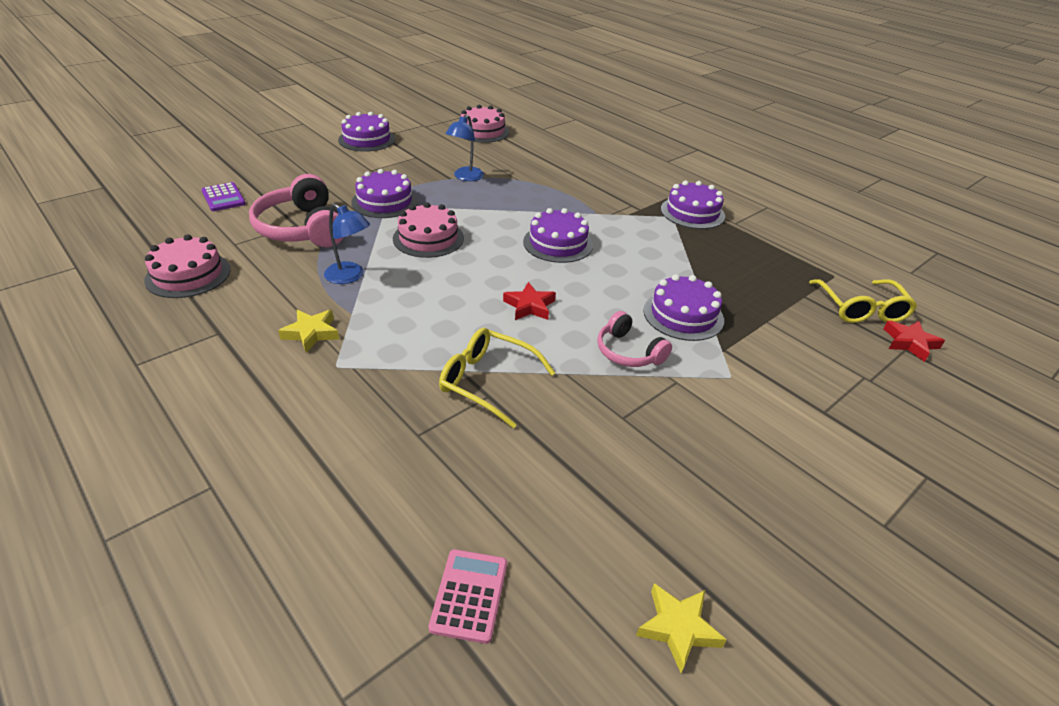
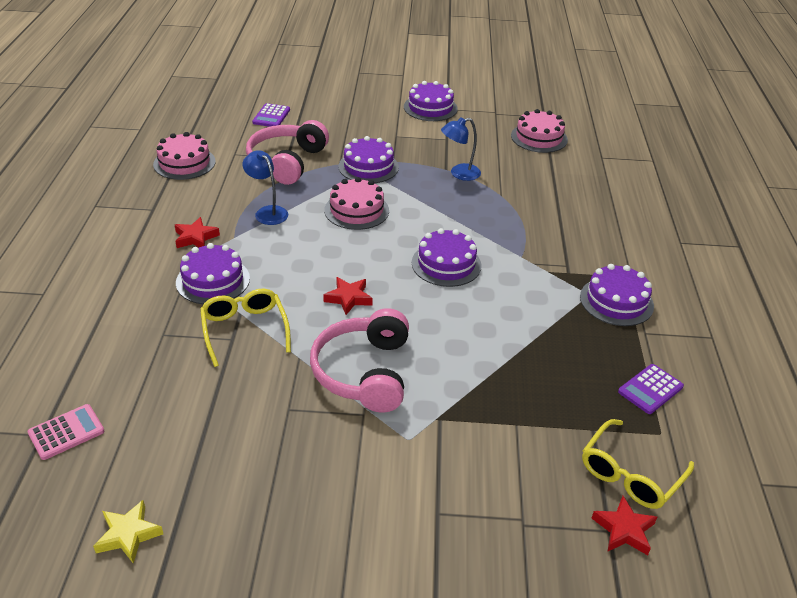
camera: 45 degrees right, 0 degrees up
yellow star [278,310,339,352] -> red star [175,217,220,248]
blue lamp [324,203,370,284] -> blue lamp turned 150 degrees clockwise [242,150,288,225]
pink headphones [597,311,672,367] -> pink headphones [310,308,409,413], size x1.72
purple cake [644,274,724,341] -> purple cake moved to [176,243,250,304]
none -> purple calculator [618,364,684,414]

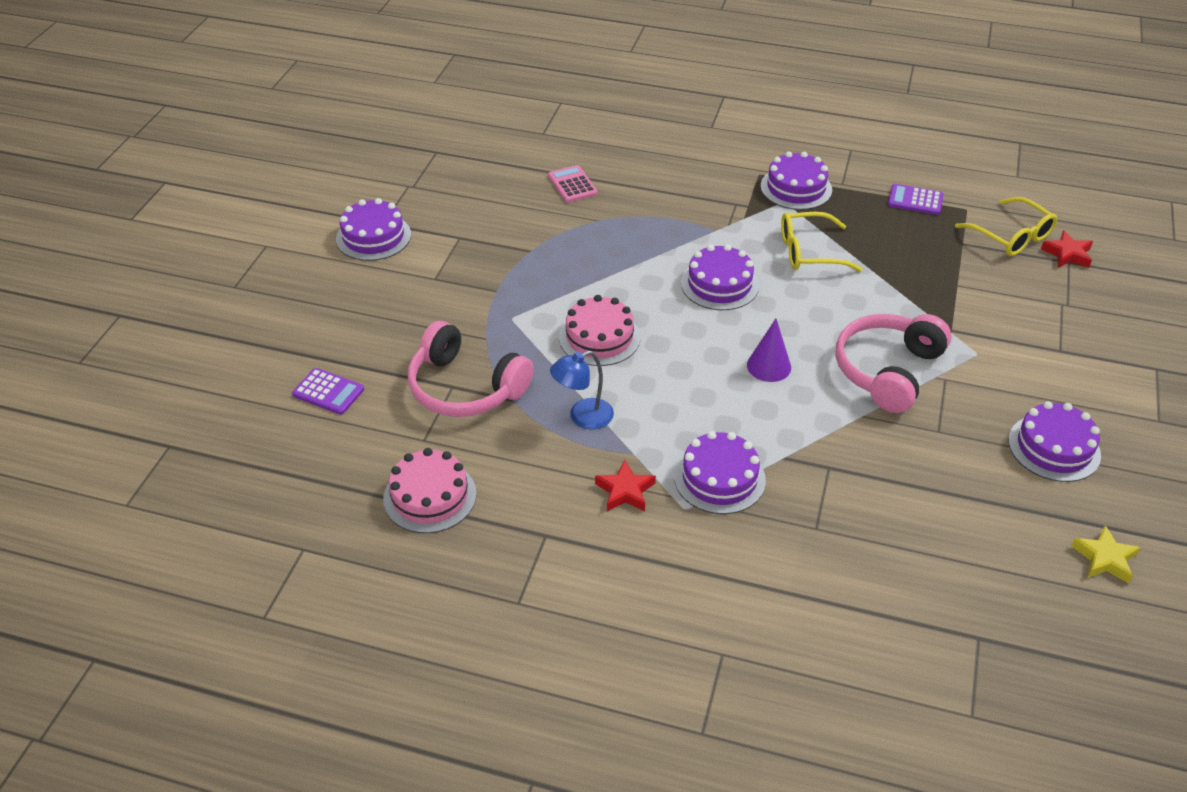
camera: 75 degrees left, 5 degrees up
pink calculator [28,404,104,460] -> pink calculator moved to [548,165,598,202]
yellow glasses [200,289,291,367] -> yellow glasses moved to [781,212,862,272]
pink headphones [310,308,409,413] -> pink headphones turned 105 degrees clockwise [836,314,951,413]
red star [323,277,373,315] -> purple cone [747,319,791,382]
purple cake [338,136,399,183] -> purple cake moved to [1008,401,1101,482]
blue lamp [441,117,481,181] -> none
pink cake [511,109,568,153] -> none
purple calculator [618,364,684,414] -> purple calculator turned 135 degrees clockwise [888,184,943,215]

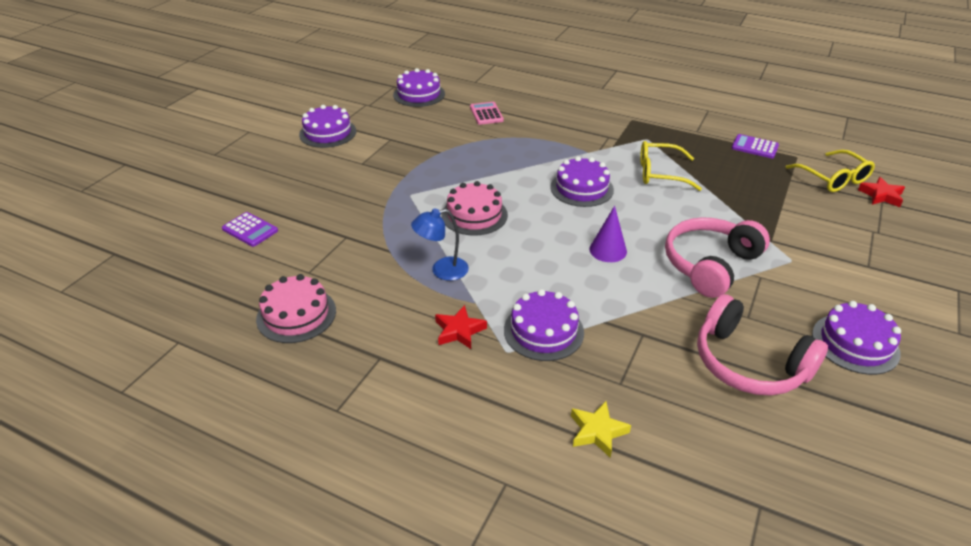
camera: 10 degrees right, 5 degrees down
pink headphones [408,321,534,417] -> pink headphones moved to [697,294,828,396]
purple cake [761,151,832,210] -> purple cake moved to [393,68,445,107]
yellow star [1071,525,1141,583] -> yellow star moved to [571,401,631,458]

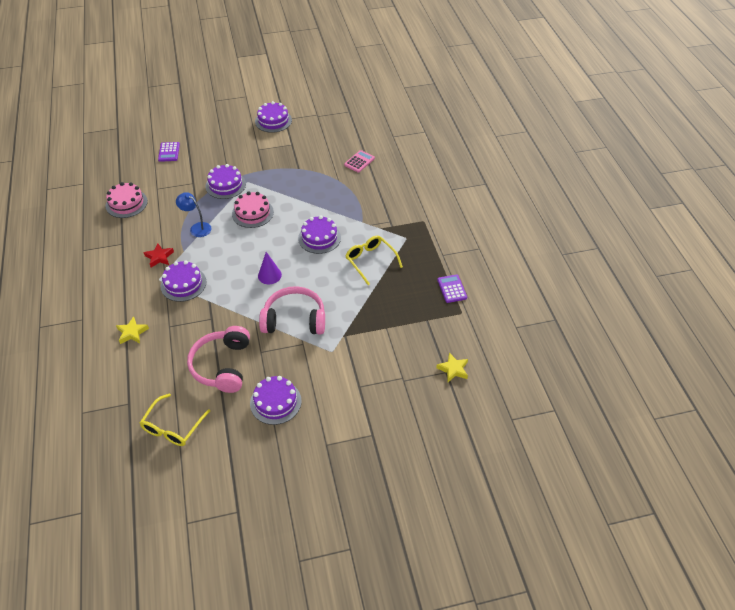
camera: 50 degrees right, 10 degrees up
purple cake [393,68,445,107] -> purple cake moved to [206,164,246,199]
yellow glasses [786,150,875,192] -> yellow glasses moved to [140,394,210,446]
red star [858,177,905,207] -> yellow star [436,353,468,382]

